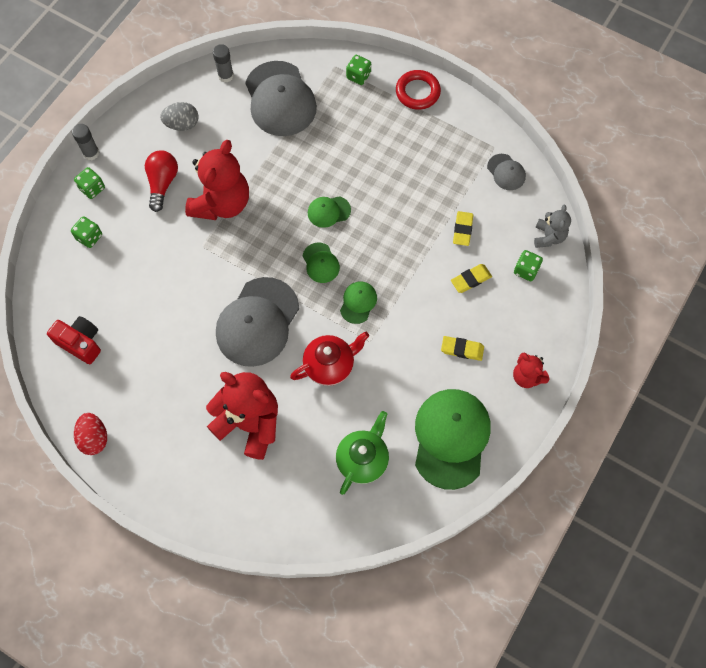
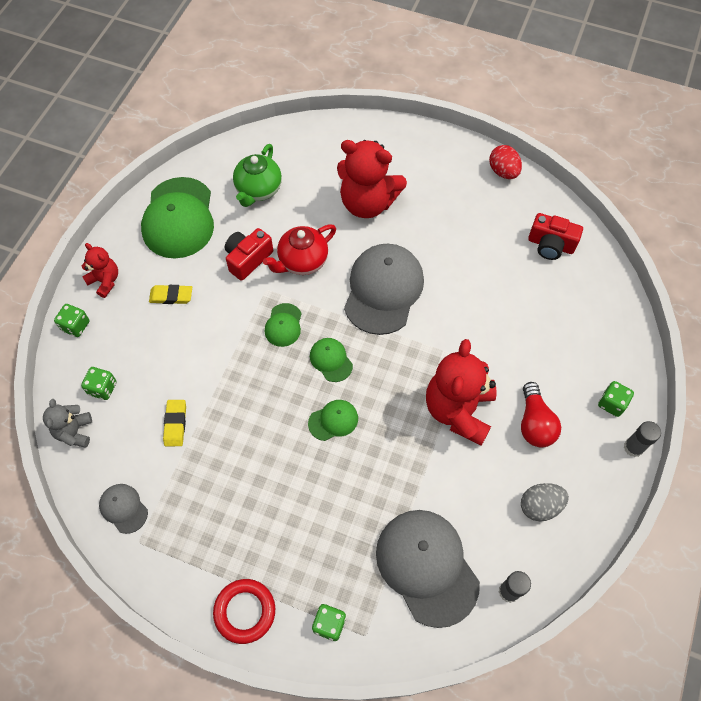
camera: 170 degrees right, 5 degrees down
green dice [71,216,102,248] -> green dice moved to [54,304,89,337]
yellow eraser [451,264,492,293] -> none
none -> red camera [225,228,273,281]

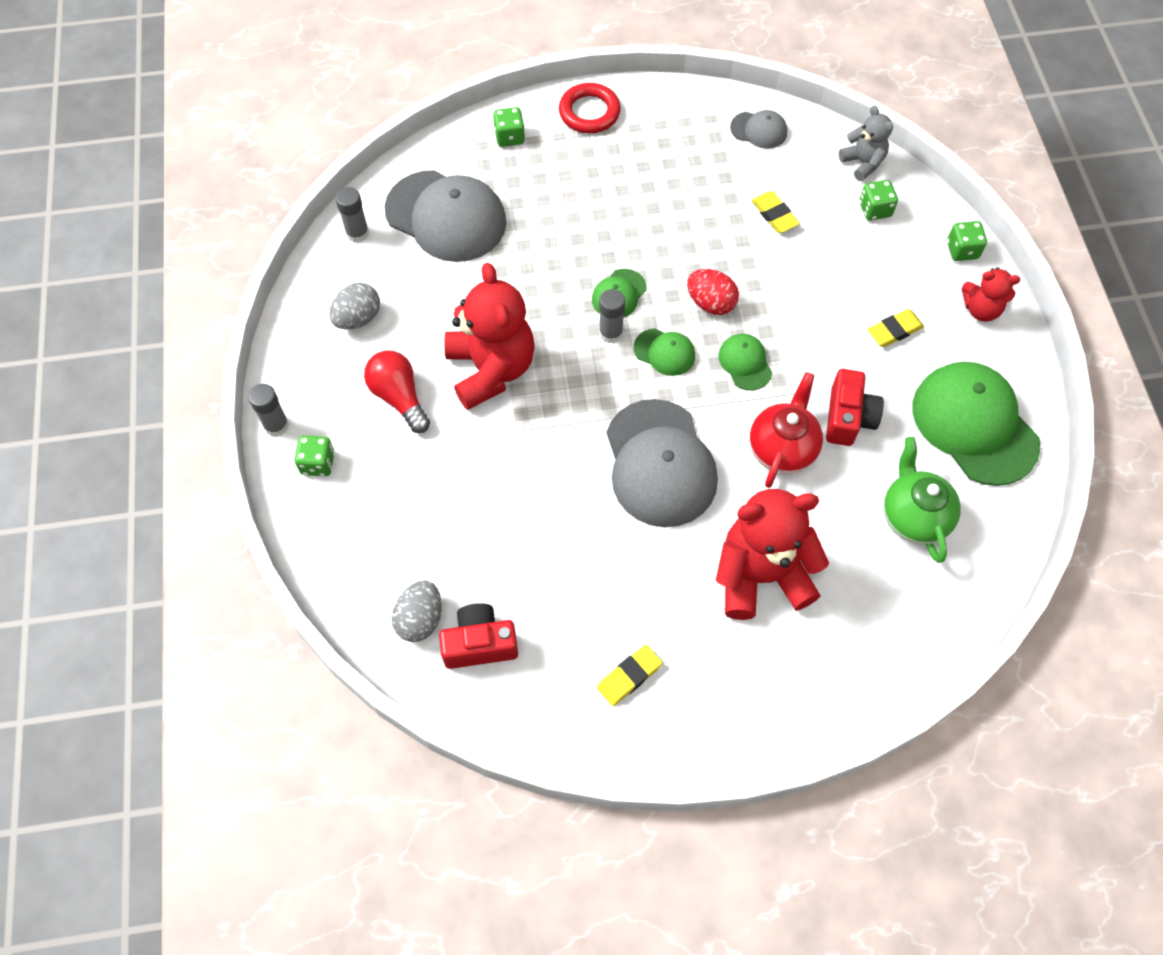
camera: 150 degrees right, 0 degrees up
red egg [489,145,522,179] -> red egg moved to [687,269,739,315]
none -> grey egg [392,580,442,642]
none -> yellow eraser [597,645,662,706]
none -> grey glue stick [599,289,625,343]

